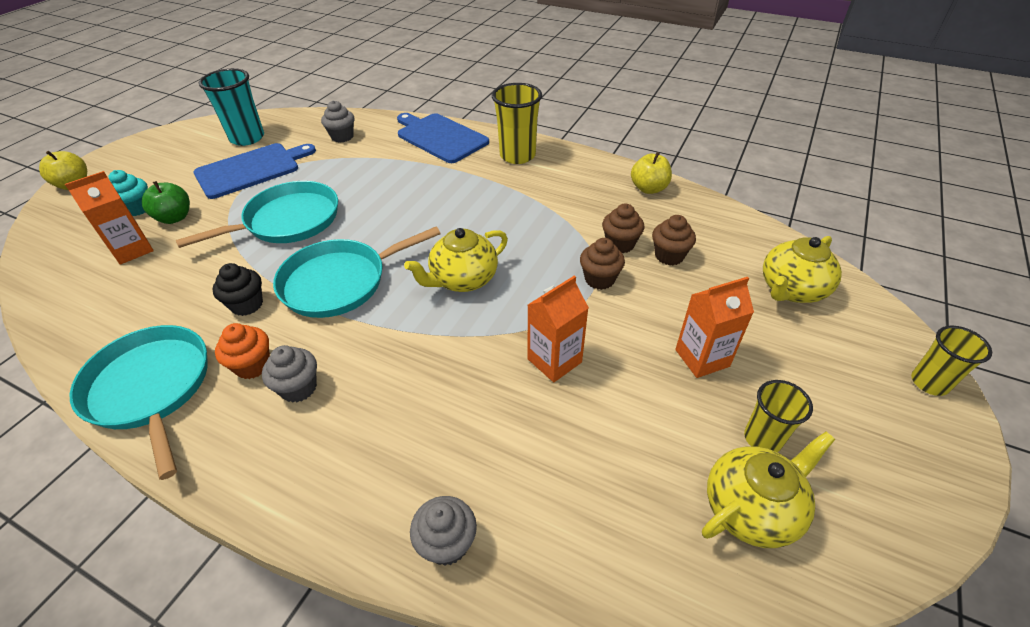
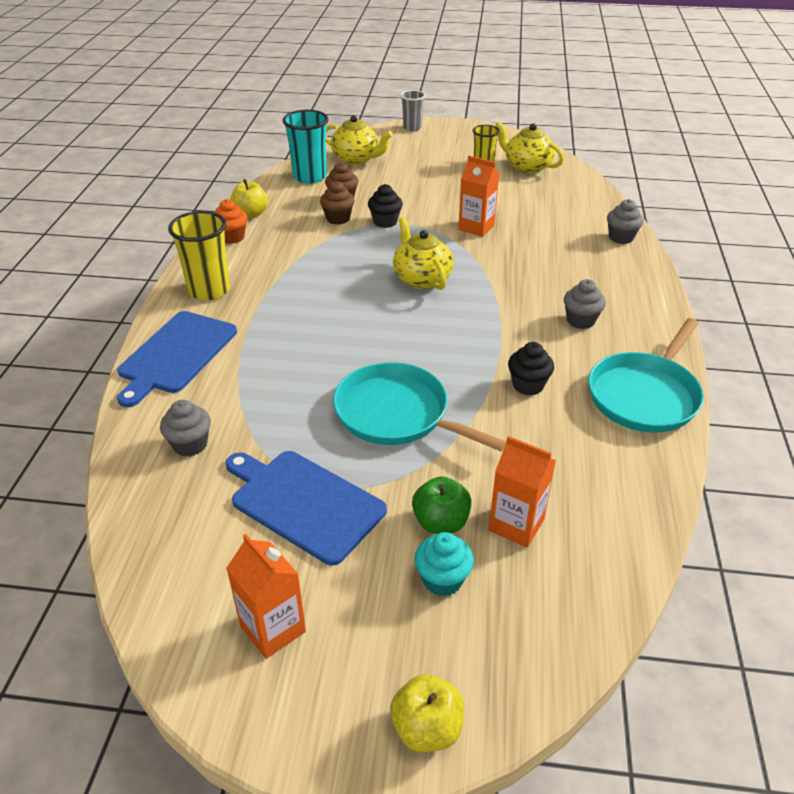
camera: 110 degrees left, 5 degrees down
turquoise cup [199,68,264,146] -> turquoise cup moved to [283,110,329,184]
orange cupcake [215,323,270,379] -> orange cupcake moved to [215,199,247,244]
turquoise pan [273,227,441,318] -> none
yellow teapot [404,228,508,292] -> yellow teapot turned 150 degrees counterclockwise [393,217,454,290]
brown cupcake [580,238,625,290] -> black cupcake [368,184,403,228]
orange carton [675,277,754,378] -> orange carton moved to [226,533,306,659]
yellow cup [911,326,992,396] -> grey cup [400,90,425,131]

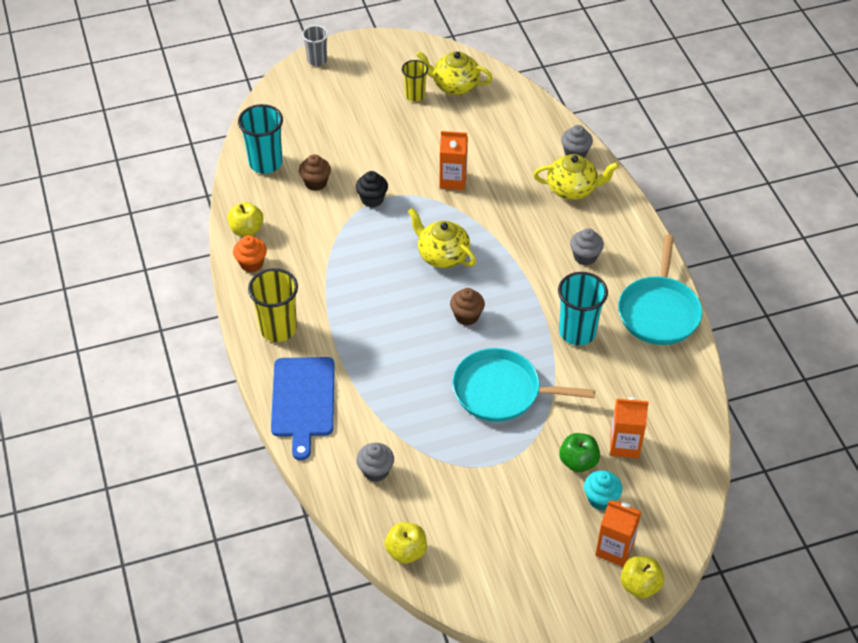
camera: 25 degrees left, 10 degrees up
blue cutting board [226,451,387,566] -> none
orange carton [226,533,306,659] -> orange carton moved to [595,500,642,567]
brown cupcake [320,181,354,225] -> brown cupcake moved to [450,288,485,326]
yellow teapot [326,115,393,165] -> yellow teapot moved to [533,154,619,200]
black cupcake [508,342,554,395] -> turquoise cup [558,272,608,346]
none -> yellow apple [385,522,427,564]

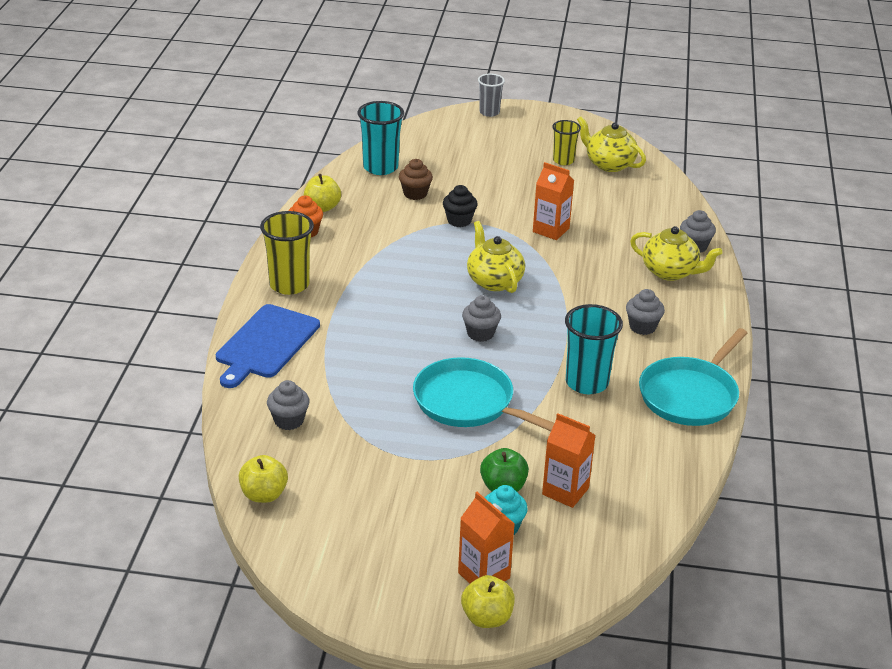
camera: 25 degrees right, 15 degrees down
brown cupcake [450,288,485,326] -> grey cupcake [462,295,501,342]

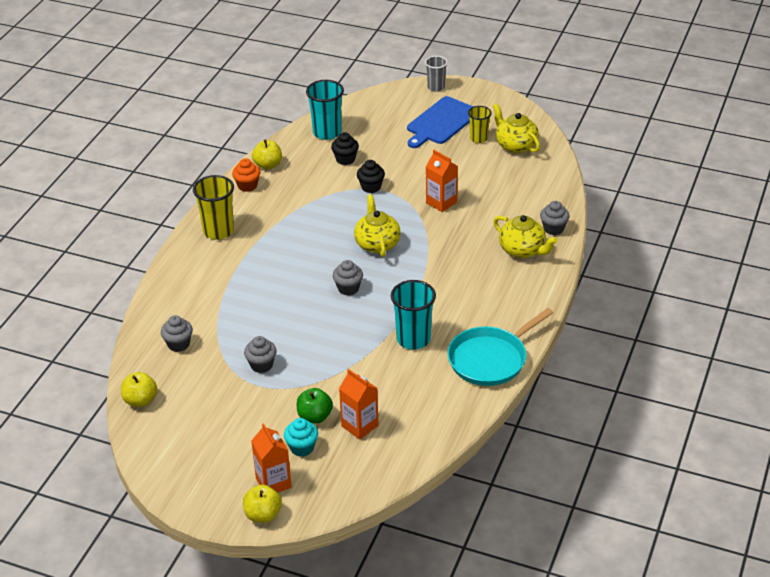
camera: 15 degrees right, 5 degrees up
blue cutting board [216,304,320,388] -> blue cutting board moved to [407,96,473,148]
brown cupcake [399,159,433,200] -> black cupcake [331,132,359,165]
turquoise pan [413,357,554,431] -> none
grey cupcake [626,289,665,335] -> grey cupcake moved to [244,336,277,373]

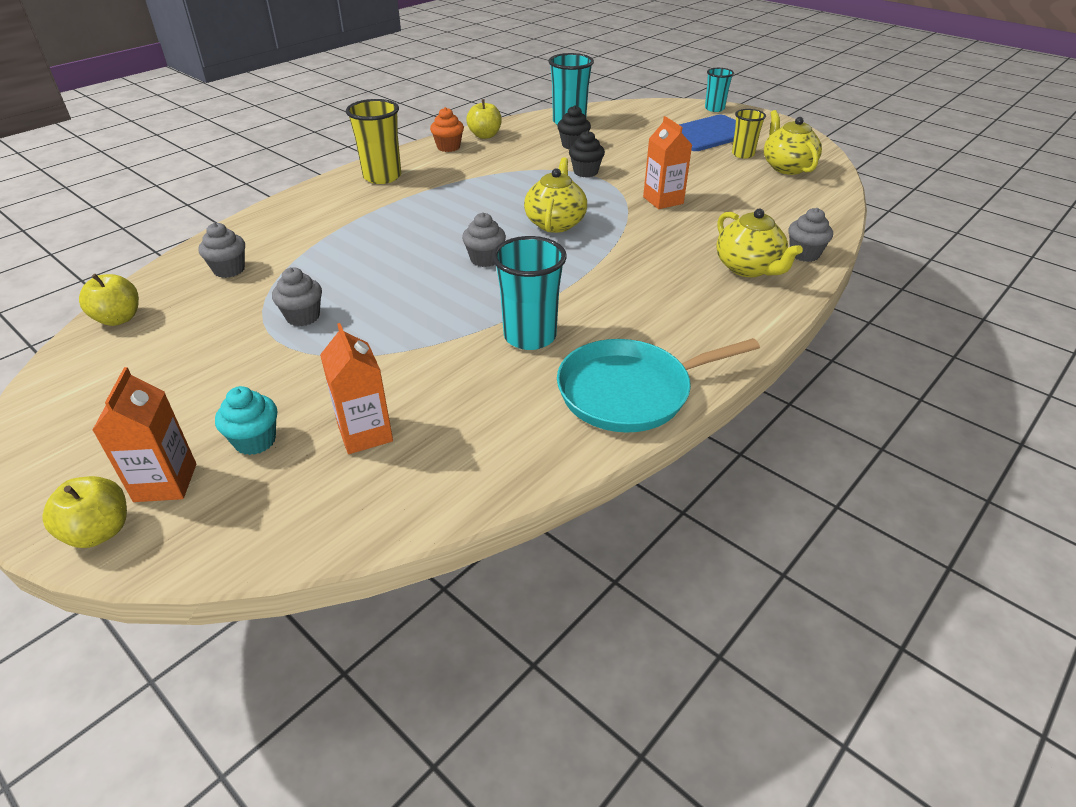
camera: 20 degrees right, 0 degrees up
green apple [297,388,333,423] -> none
grey cup [425,56,448,92] -> turquoise cup [705,68,734,112]

